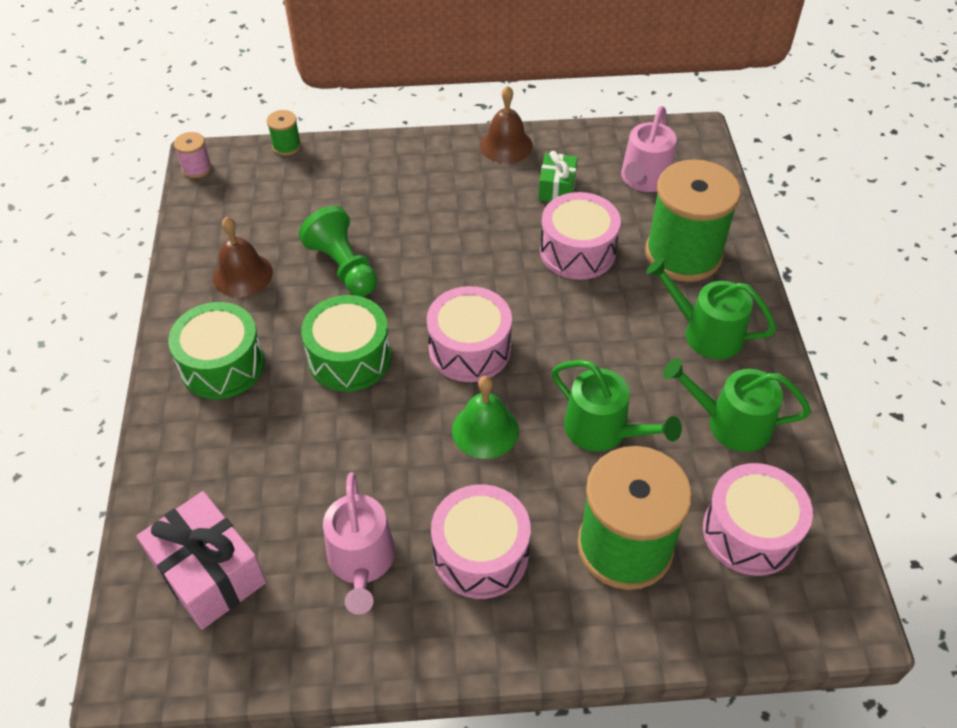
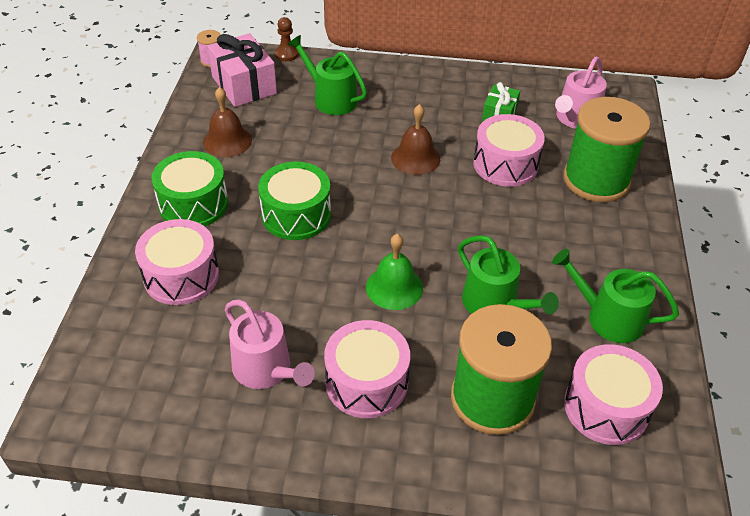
camera: 10 degrees right, 5 degrees down
pink gift [136,491,266,630] -> pink gift moved to [207,33,277,107]
green spool [267,110,301,156] -> brown pawn [275,17,299,61]
green pawn [299,206,377,296] -> none
pink watering can [323,472,395,615] -> pink watering can turned 45 degrees counterclockwise [225,300,315,389]
pink drum [427,286,512,382] -> pink drum moved to [135,219,219,305]
brown bell [480,86,533,163] -> brown bell moved to [391,104,440,175]
green watering can [646,258,776,359] -> green watering can moved to [287,35,367,115]

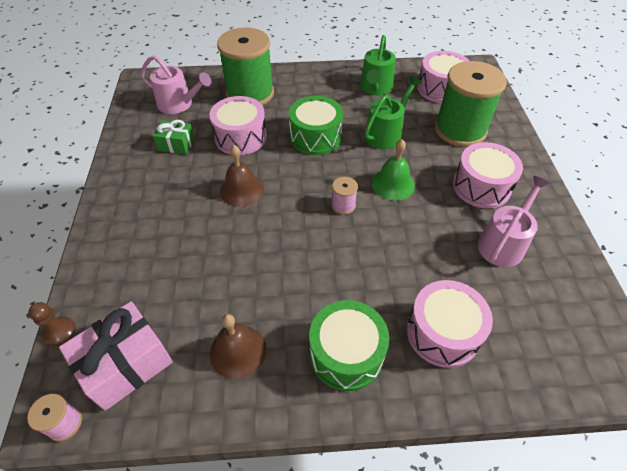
camera: 100 degrees left, 5 degrees up
green drum [258,162,331,240] -> green drum moved to [289,96,343,155]
green watering can [287,35,367,115] -> none
none -> pink spool [331,177,358,215]

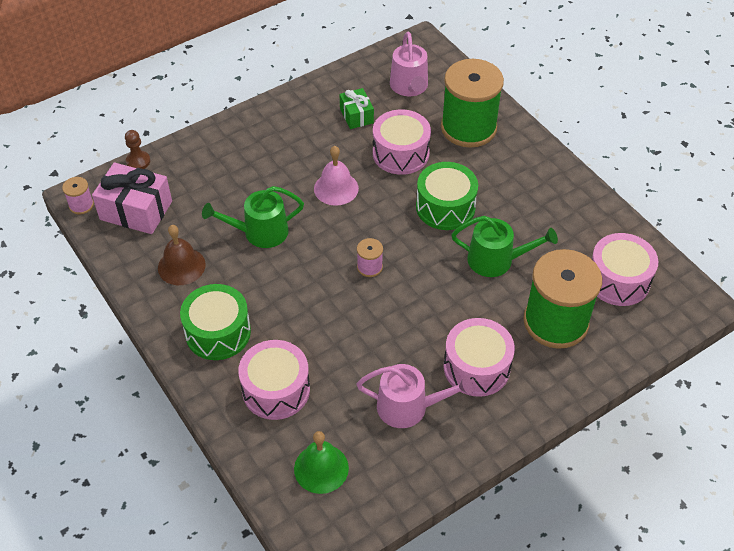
camera: 60 degrees right, 0 degrees up
brown bell [220,145,264,207] -> pink bell [314,146,359,206]
green watering can [360,35,396,95] -> green watering can moved to [202,186,304,248]
green bell [371,139,415,201] -> green bell moved to [294,431,349,494]

